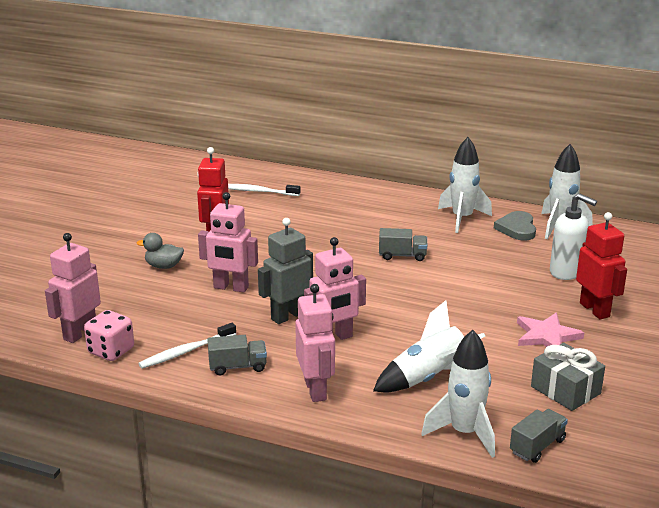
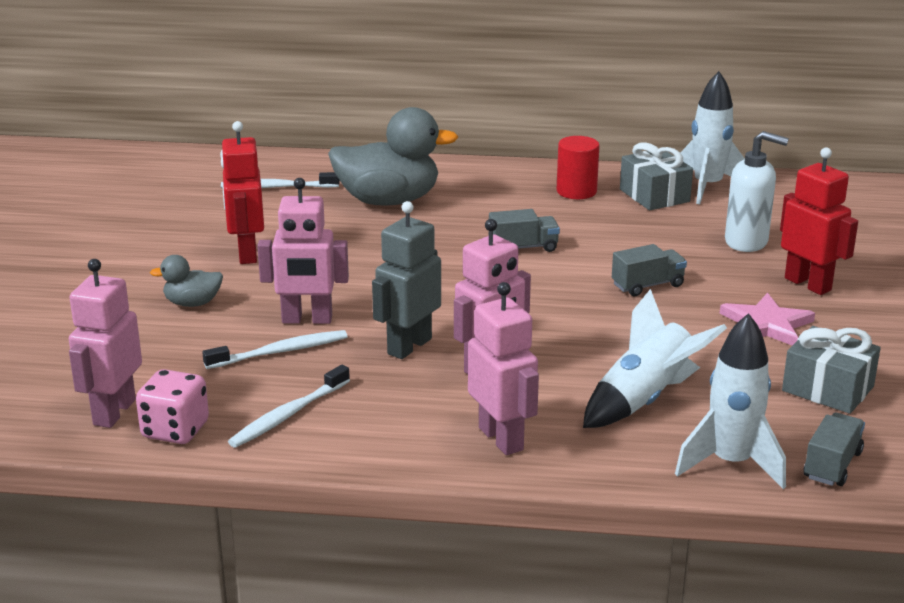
camera: 15 degrees left, 0 degrees up
grey truck [207,335,267,375] -> grey truck moved to [612,244,687,296]
white rocket [438,137,492,233] -> red cylinder [557,136,600,199]
grey heart [494,211,536,241] -> grey gift [620,142,693,210]
none -> white toothbrush [202,330,348,369]
none -> grey duck [328,107,458,206]

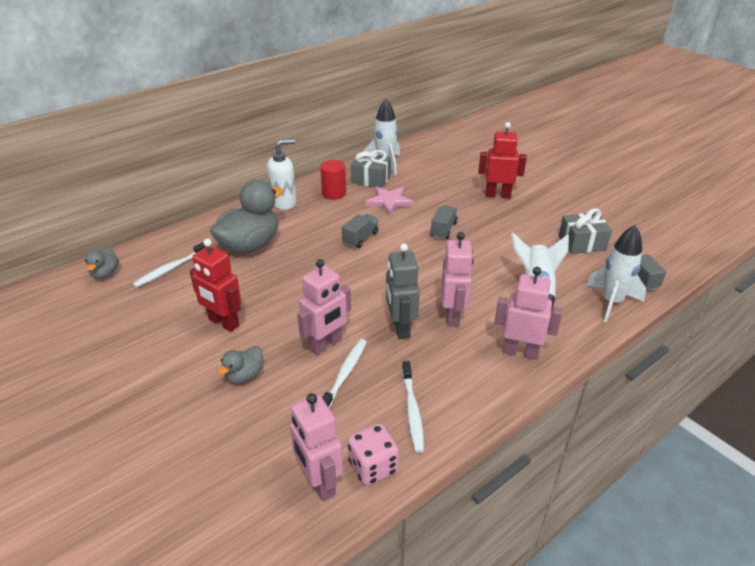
camera: 45 degrees left, 10 degrees up
pink star [720,293,815,346] -> pink star moved to [365,187,414,215]
white soap dispenser [725,131,789,252] -> white soap dispenser moved to [267,139,297,210]
none -> grey duck [85,247,119,279]

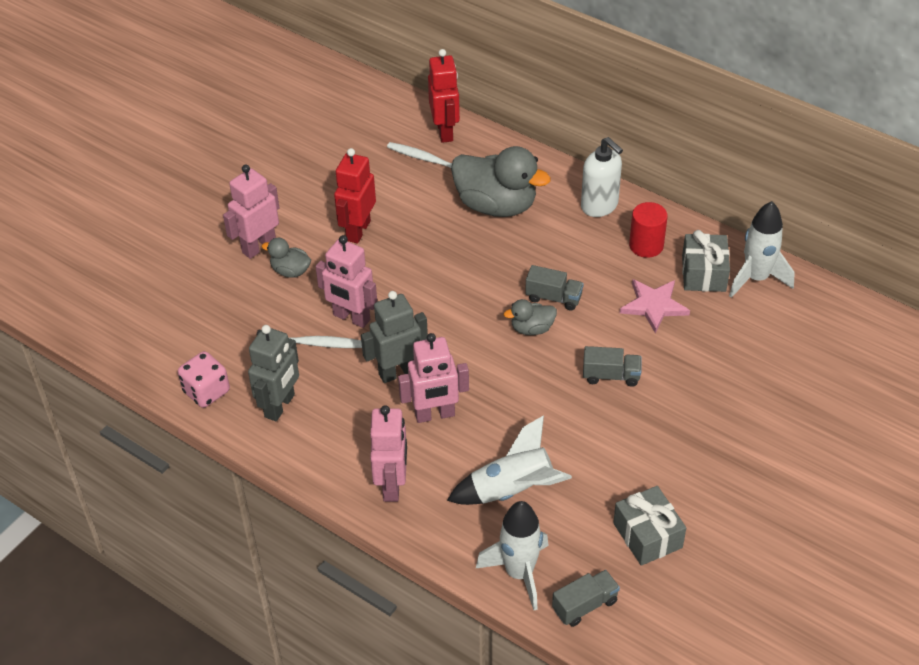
camera: 75 degrees right, 10 degrees up
grey duck [85,247,119,279] -> grey duck moved to [504,299,557,335]
pink robot [290,393,343,501] -> pink robot moved to [223,165,279,259]
white toothbrush [402,361,424,453] -> grey robot [248,325,299,421]
red robot [478,122,527,198] -> red robot moved to [428,49,460,143]

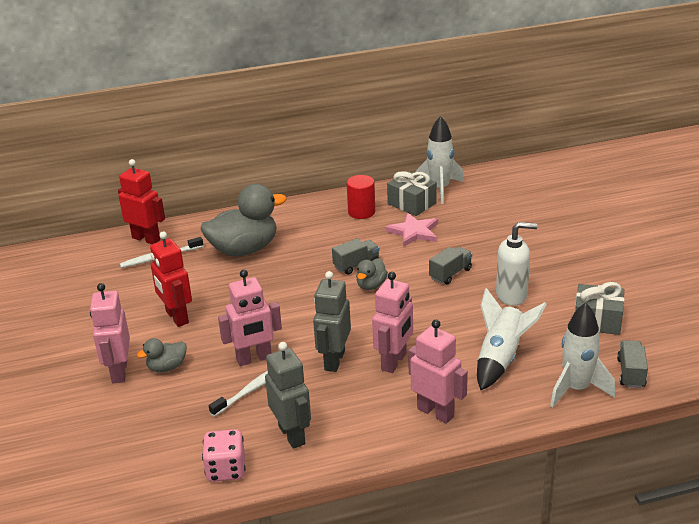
camera: 50 degrees left, 15 degrees down
white soap dispenser [581,137,623,217] -> white soap dispenser moved to [496,222,538,306]

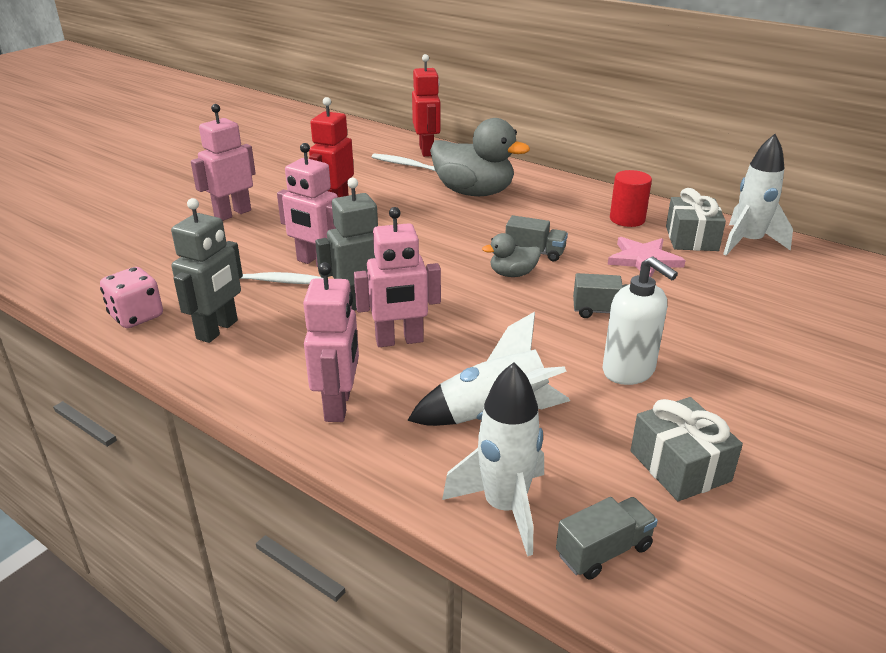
camera: 50 degrees right, 0 degrees up
grey duck [137,338,187,372] -> none

